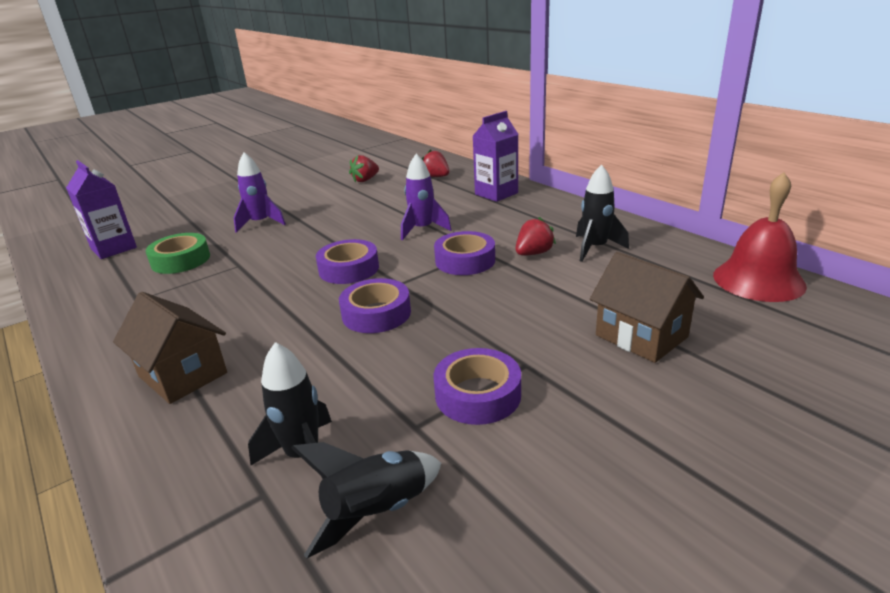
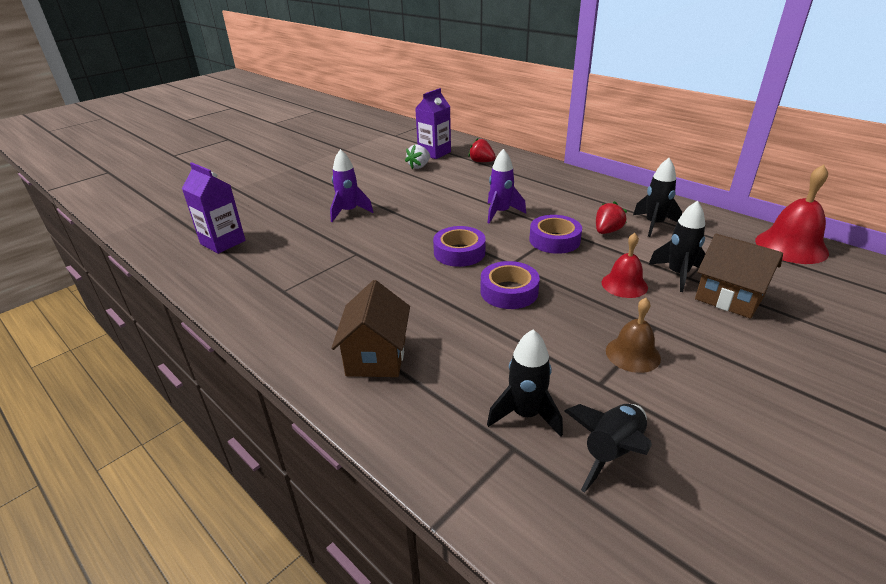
camera: 10 degrees left, 5 degrees up
brown house [113,292,227,404] -> brown house turned 60 degrees clockwise [331,280,410,377]
green tape [145,233,210,274] -> none
red strawberry [349,155,379,183] -> white strawberry [405,145,430,169]
purple tape [434,348,521,425] -> brown bell [606,298,661,373]
purple carton [473,111,518,202] -> purple carton moved to [415,88,451,159]
none -> red bell [601,233,648,298]
none -> black rocket [648,201,705,292]

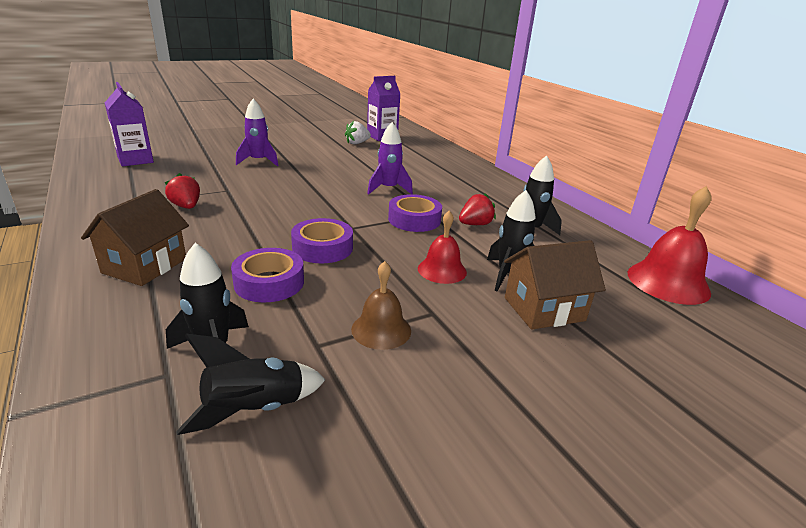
camera: 15 degrees right, 5 degrees down
purple tape [433,226,486,267] -> purple tape moved to [231,248,304,302]
red strawberry [468,138,496,162] -> red strawberry moved to [164,173,200,209]
brown house [695,233,783,319] -> brown house turned 75 degrees counterclockwise [504,240,606,330]

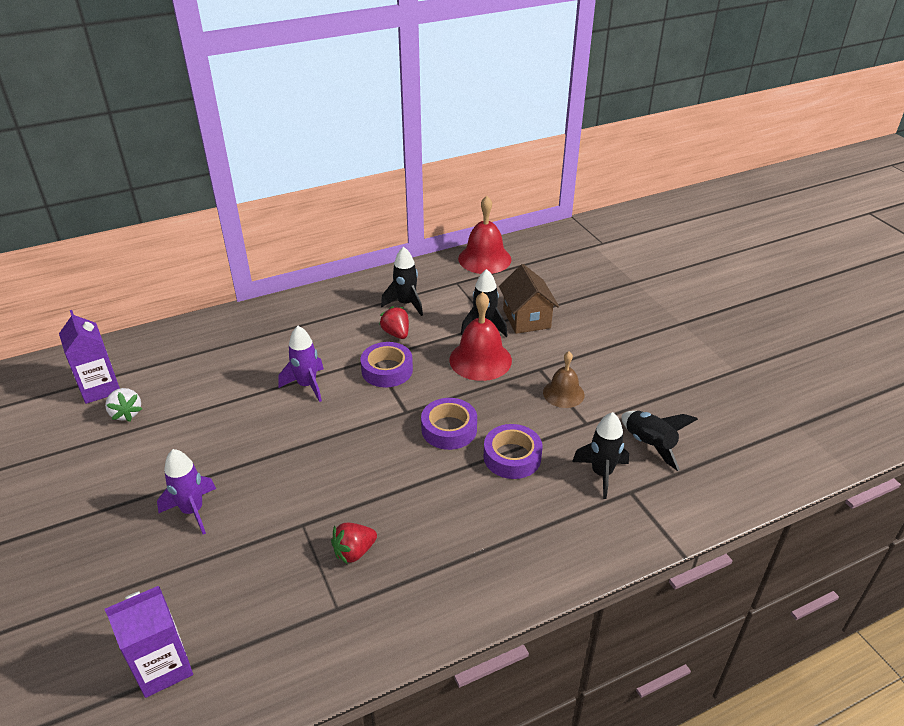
camera: 85 degrees left, 10 degrees up
brown house [81,189,189,286] -> none
red bell [418,211,467,284] -> red bell [449,292,512,381], size x1.59

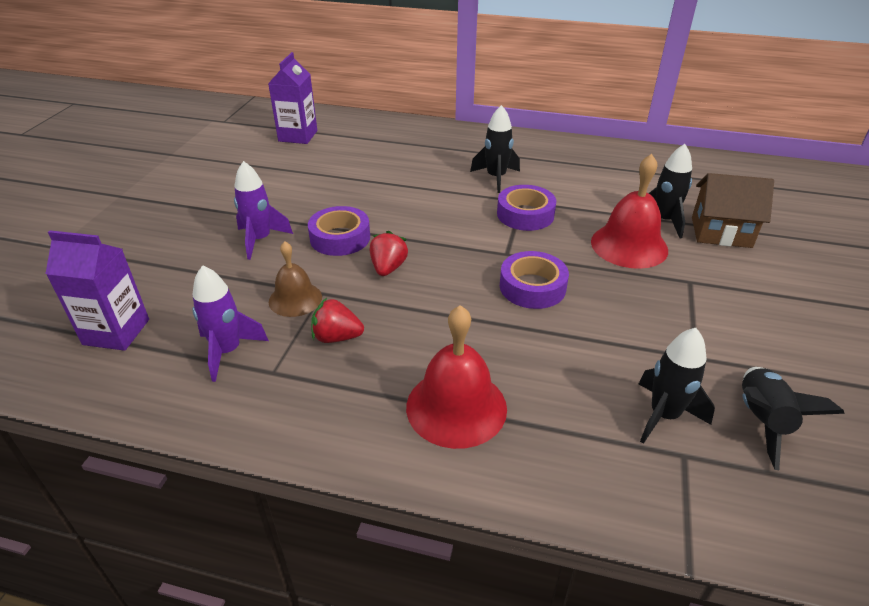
camera: 40 degrees right, 0 degrees up
white strawberry [105,388,142,422] -> none
purple rocket [278,326,324,402] -> purple rocket moved to [192,265,269,382]
red strawberry [379,306,409,339] -> red strawberry moved to [370,231,408,276]
black rocket [381,247,423,316] -> black rocket moved to [470,105,520,193]
red bell [458,196,511,274] -> red bell moved to [406,305,507,449]
purple tape [484,424,542,479] -> purple tape moved to [308,206,370,256]
brown house [499,264,559,334] -> brown house turned 75 degrees clockwise [692,173,774,248]
brown bell [543,351,585,408] -> brown bell moved to [269,241,322,317]

